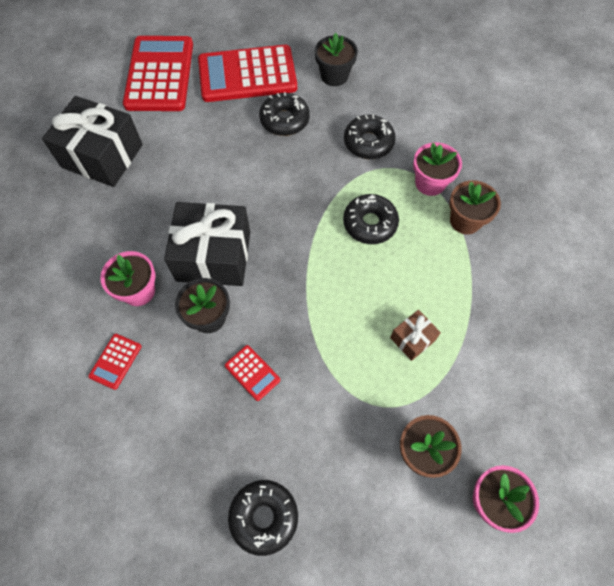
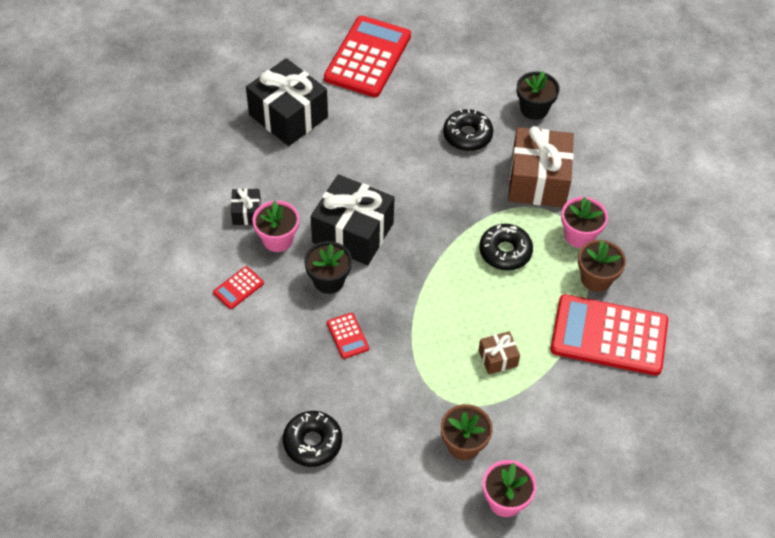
camera: 20 degrees right, 10 degrees down
red calculator [198,45,297,102] -> red calculator moved to [550,294,668,376]
black donut [344,115,396,159] -> brown gift [508,126,574,207]
none -> black gift [231,188,261,225]

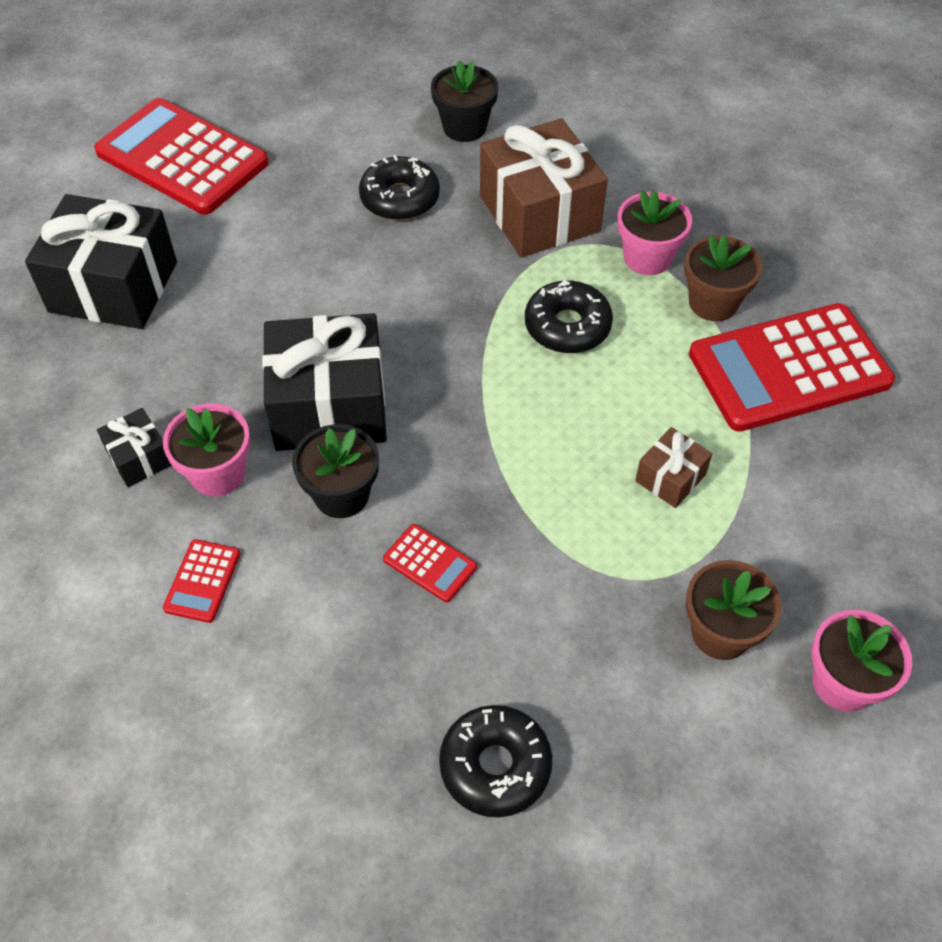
camera: 30 degrees left, 0 degrees up
red calculator [324,16,411,97] -> red calculator turned 45 degrees counterclockwise [94,98,269,215]

